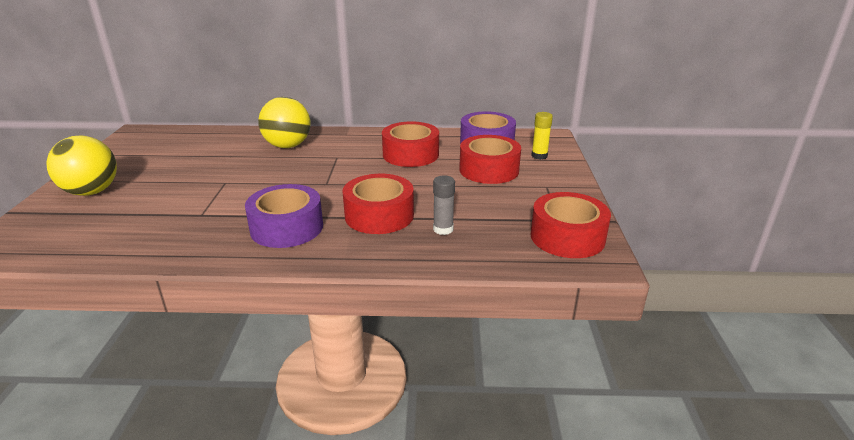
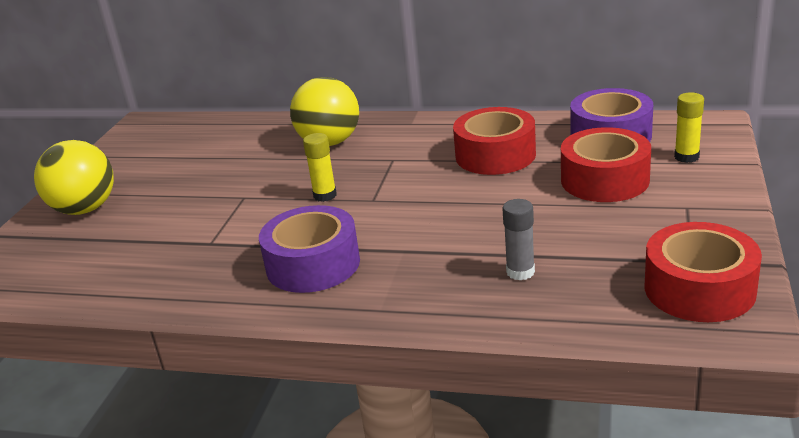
camera: 15 degrees right, 0 degrees up
red tape [342,174,414,234] -> none
none -> yellow glue stick [303,133,337,202]

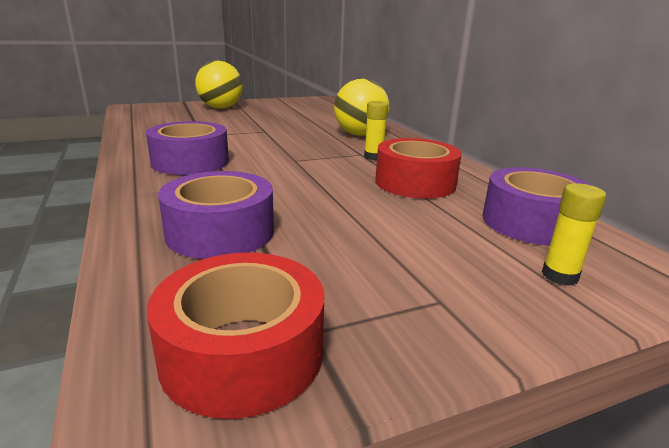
camera: 50 degrees right, 5 degrees down
yellow glue stick [303,133,337,202] -> yellow glue stick moved to [364,101,388,160]
grey glue stick [502,199,535,280] -> purple tape [158,171,274,259]
red tape [561,127,651,202] -> none

